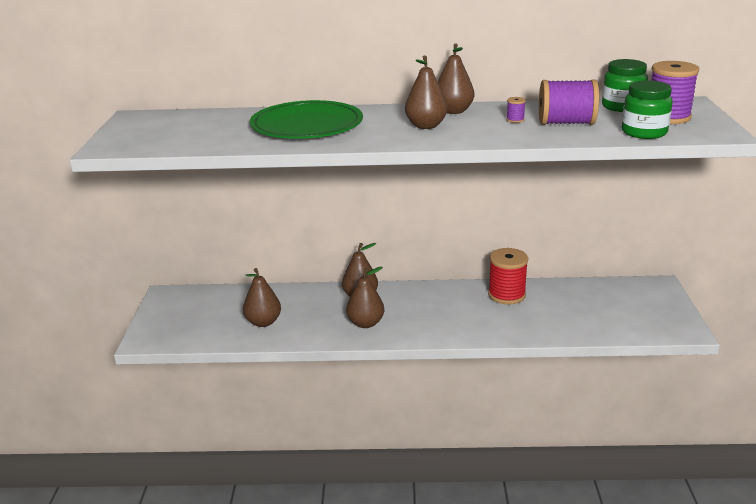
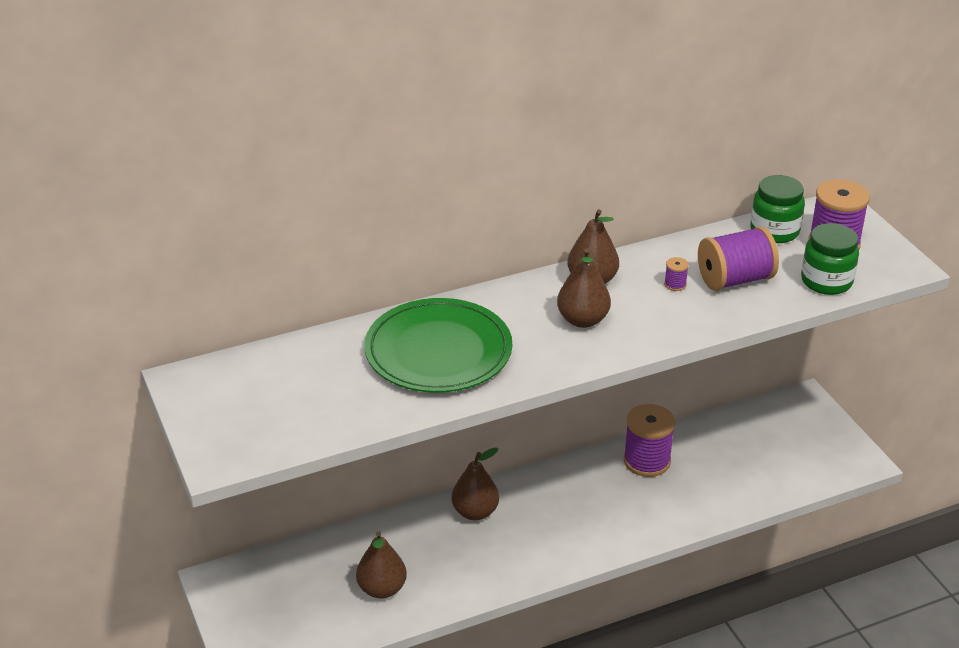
camera: 25 degrees left, 10 degrees up
brown pear [346,267,384,328] -> none
red spool [488,248,528,304] -> purple spool [624,404,675,477]

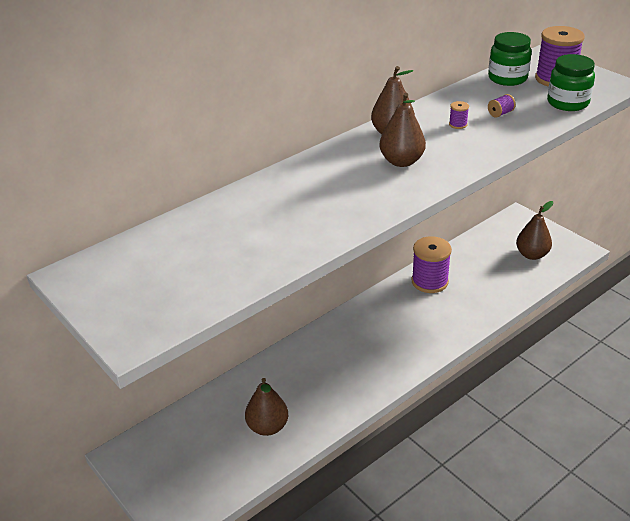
camera: 15 degrees left, 0 degrees up
green plate [364,298,512,393] -> none
brown pear [452,447,499,520] -> brown pear moved to [516,201,553,260]
purple spool [698,226,779,291] -> purple spool [488,94,516,118], size x0.42

